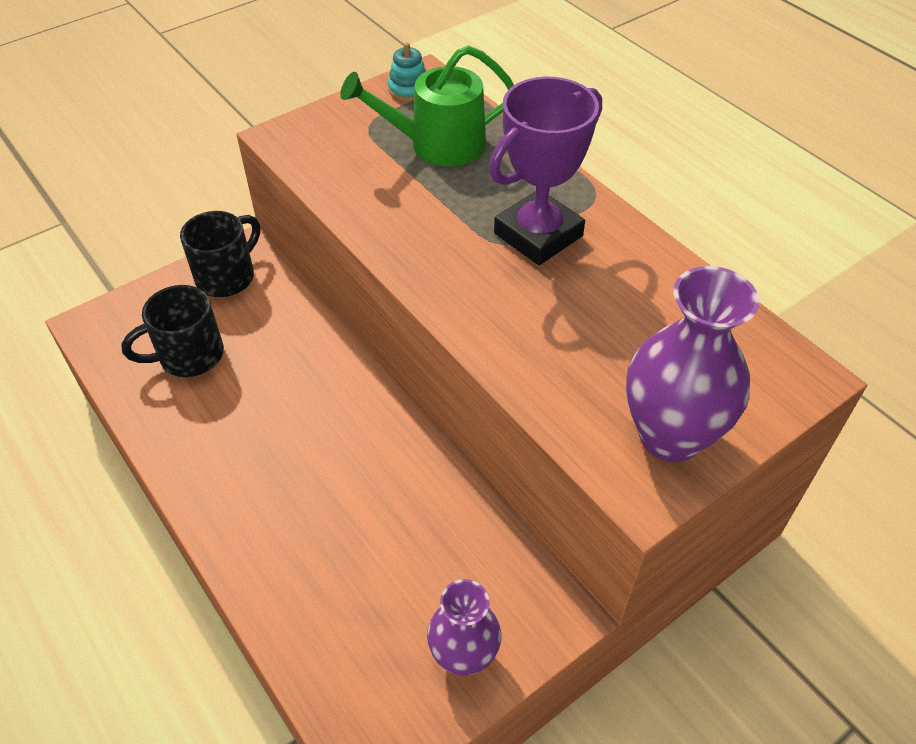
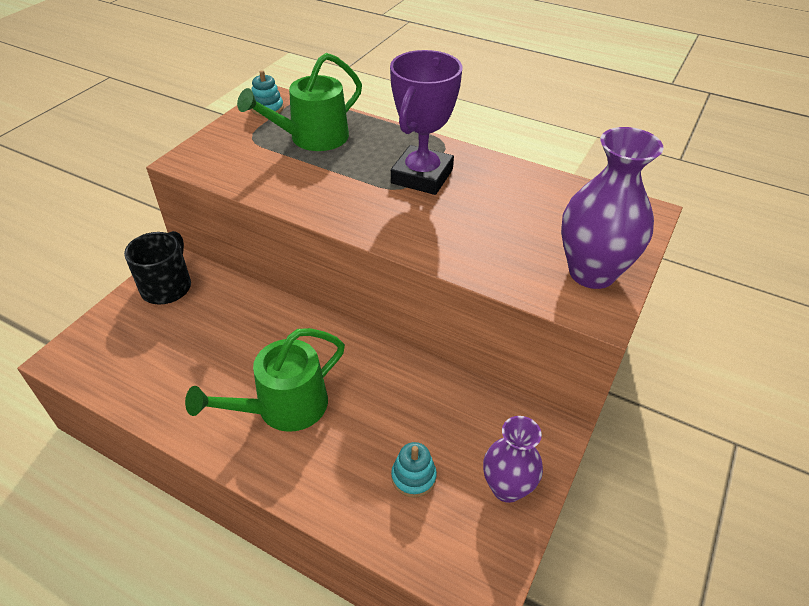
camera: 25 degrees left, 5 degrees down
black mug [121,285,224,377] -> none
none -> green watering can [185,328,345,432]
none -> turquoise stacking toy [391,442,437,498]

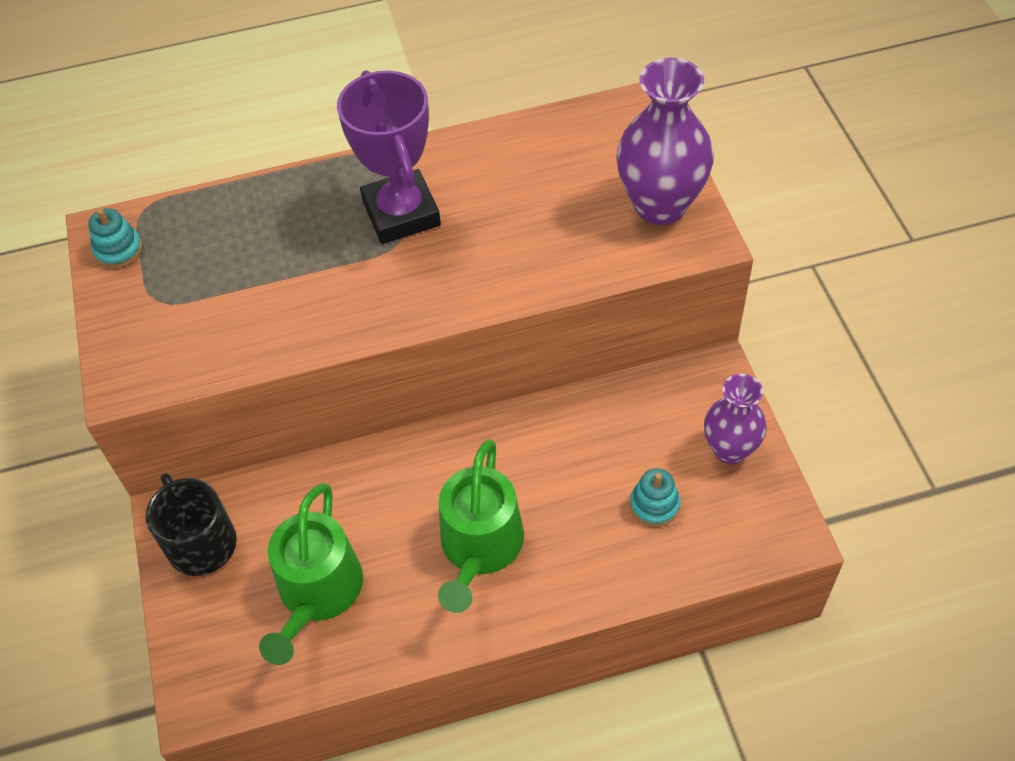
camera: 40 degrees left, 10 degrees up
green watering can [237,53,362,151] -> green watering can moved to [259,483,363,665]

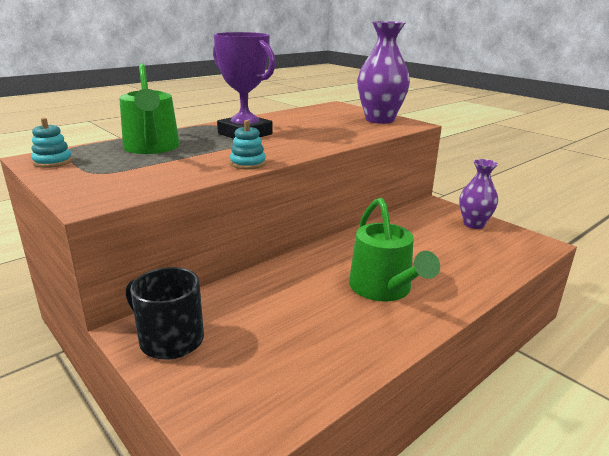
camera: 30 degrees left, 30 degrees down
green watering can [259,483,363,665] -> green watering can moved to [119,63,180,154]
turquoise stacking toy [630,468,680,527] -> turquoise stacking toy moved to [230,120,266,169]

